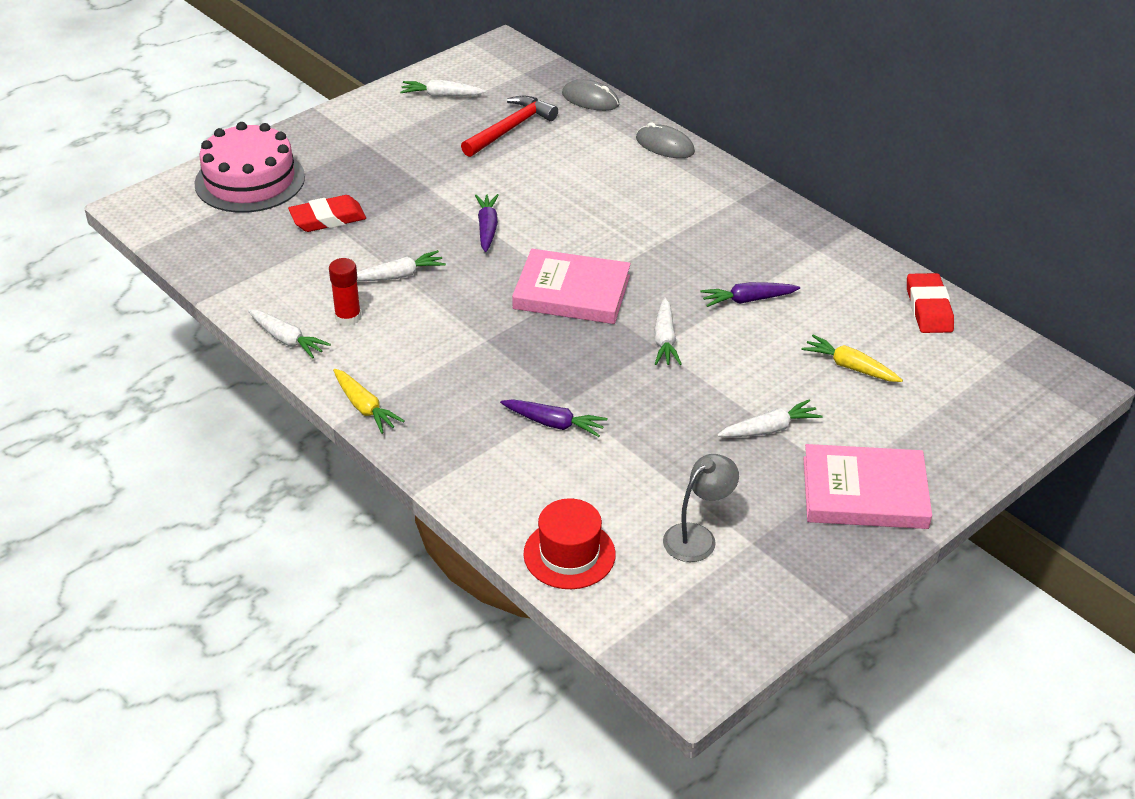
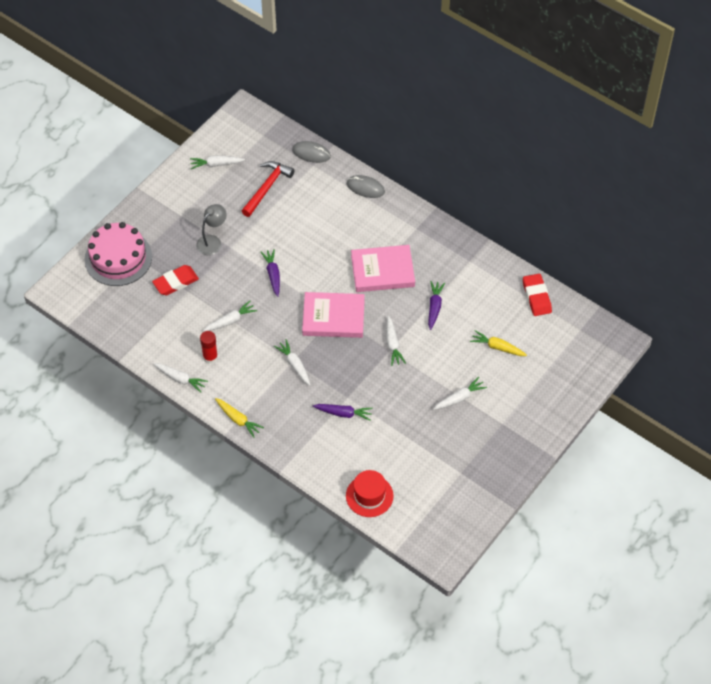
camera: 10 degrees left, 15 degrees up
grey lamp [663,454,739,562] -> grey lamp moved to [196,204,227,255]
purple carrot [700,282,800,307] -> purple carrot turned 120 degrees clockwise [428,281,445,330]
pink book [803,444,932,529] -> pink book moved to [351,245,415,292]
none -> white carrot [274,339,311,386]

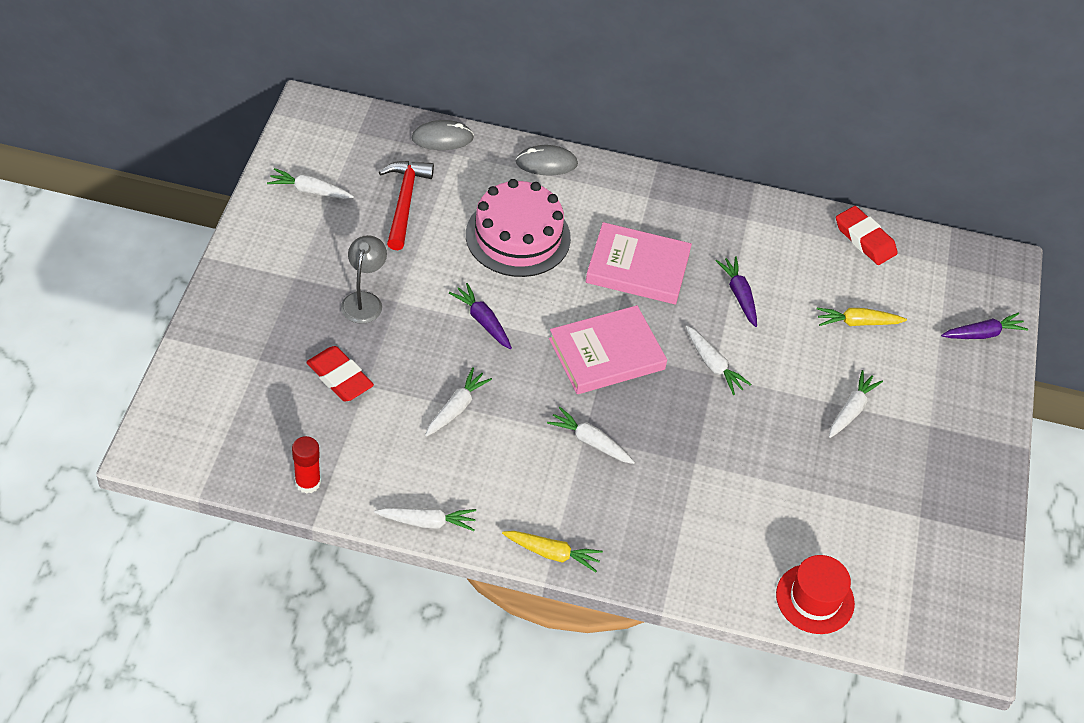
camera: 30 degrees left, 5 degrees down
pink cake [84,222,152,286] -> pink cake moved to [466,179,571,277]
red eraser [152,265,199,295] -> red eraser turned 75 degrees counterclockwise [306,346,374,402]
white carrot [190,155,245,169] -> white carrot turned 45 degrees clockwise [267,168,354,199]
red glue stick [200,331,218,364] -> red glue stick moved to [292,436,321,494]
purple carrot [313,404,373,421] -> purple carrot moved to [941,312,1028,339]
pink book [351,245,415,292] -> pink book turned 45 degrees clockwise [586,222,692,304]

